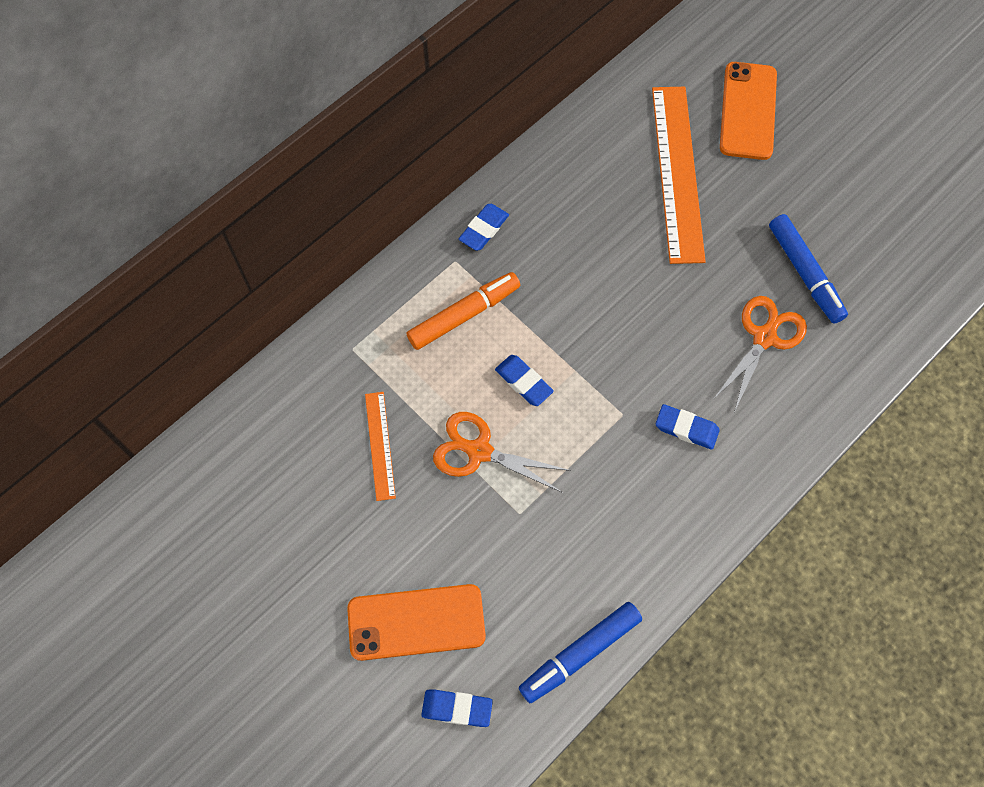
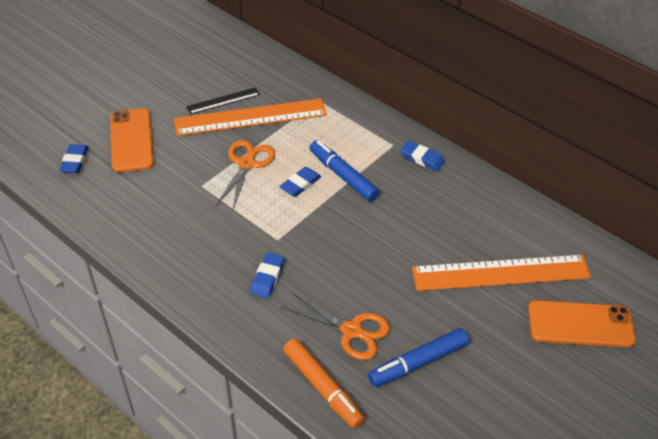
camera: 85 degrees right, 20 degrees down
orange ruler [365,392,396,501] -> orange ruler [174,98,327,136], size x2.01
orange marker [406,272,520,350] -> orange marker moved to [283,339,365,428]
blue marker [519,602,642,703] -> blue marker moved to [310,140,379,202]
none -> black ruler [186,87,260,114]

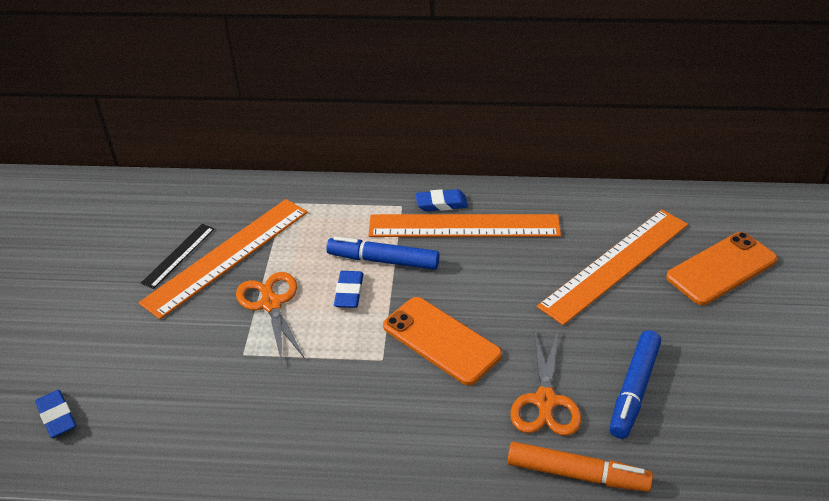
camera: 35 degrees left, 5 degrees down
orange phone [110,108,154,173] -> orange phone moved to [383,297,502,385]
blue eraser [250,253,284,298] -> none
orange scissors [282,292,390,360] -> orange scissors turned 105 degrees clockwise [510,330,581,436]
none -> orange ruler [369,214,561,237]

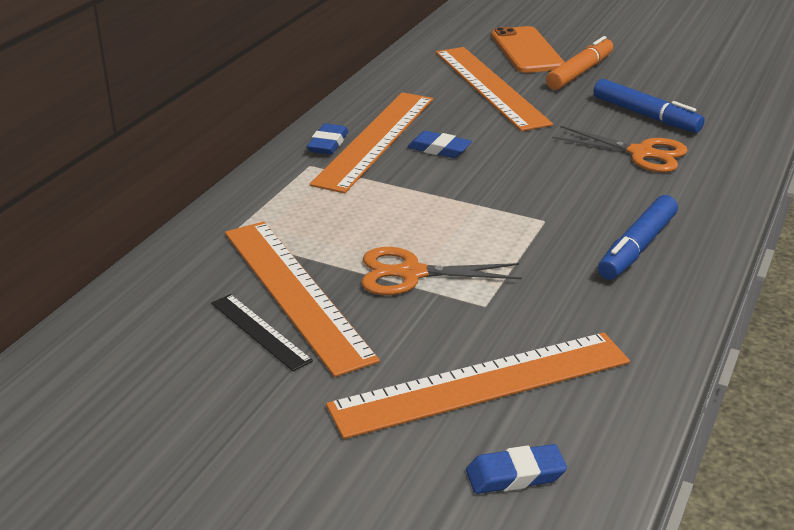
camera: 70 degrees left, 10 degrees down
blue marker [326,237,440,270] -> blue marker moved to [598,195,678,280]
blue eraser [334,271,363,308] -> blue eraser moved to [407,131,472,158]
orange phone [383,297,502,385] -> none
orange marker [507,442,653,492] -> orange marker moved to [546,36,613,90]
none -> orange ruler [326,333,630,439]

